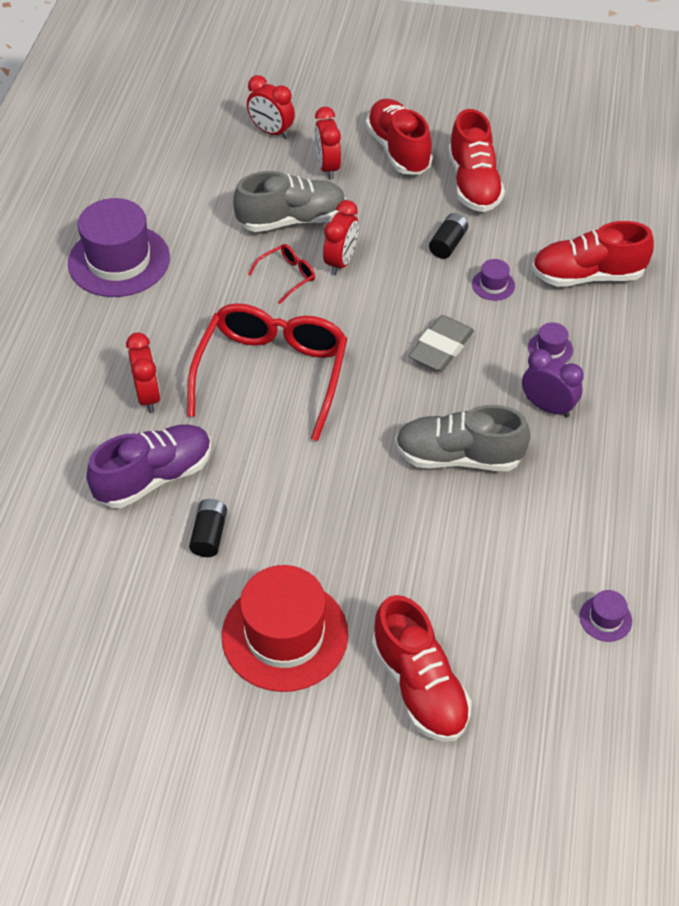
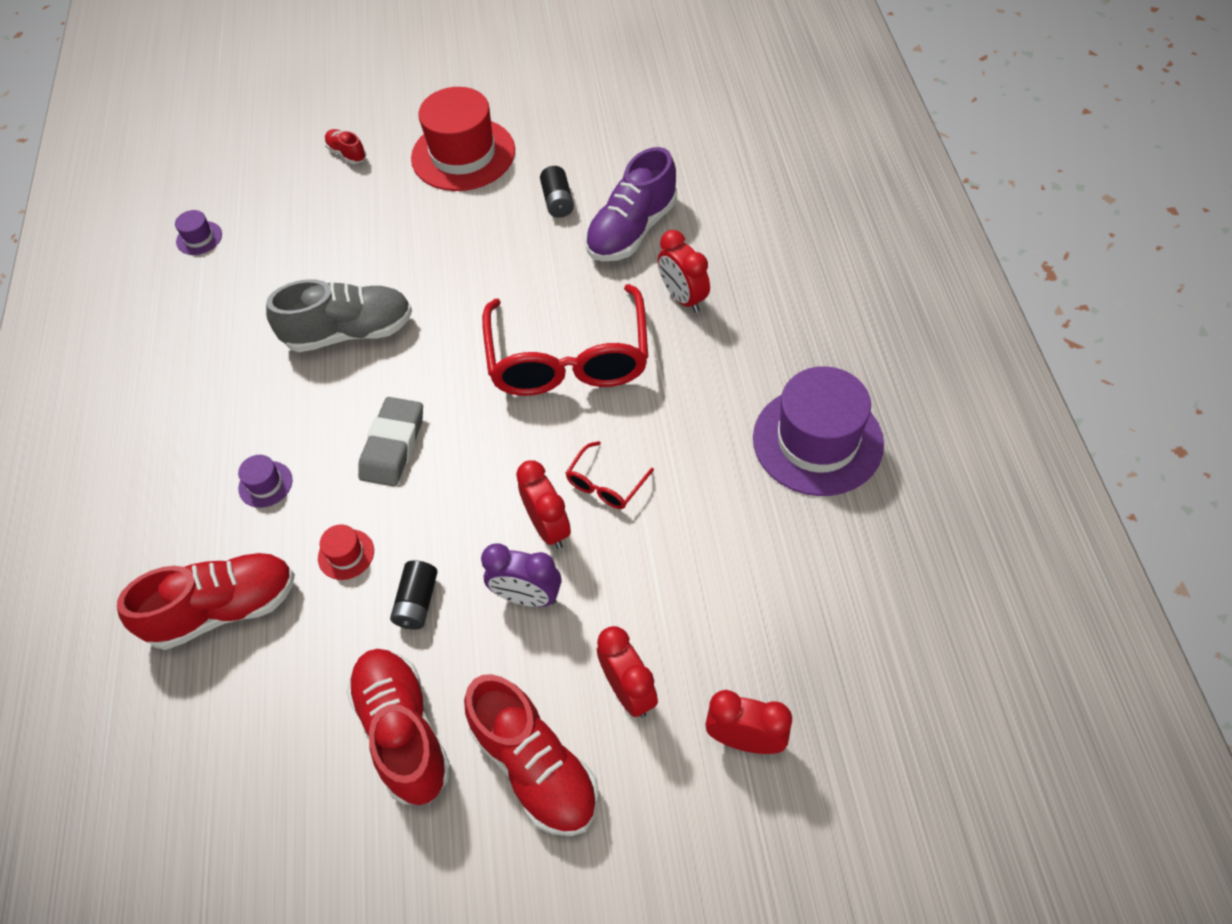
camera: 165 degrees right, 5 degrees up
grey shoe [233,171,346,232] -> none
red clock [323,200,359,275] -> red clock turned 150 degrees clockwise [516,460,571,549]
red shoe [372,595,472,742] -> red shoe [324,129,366,164], size x0.47
purple hat [472,259,515,301] -> red hat [318,524,374,580]
purple clock [522,349,584,418] -> purple clock moved to [481,543,561,607]

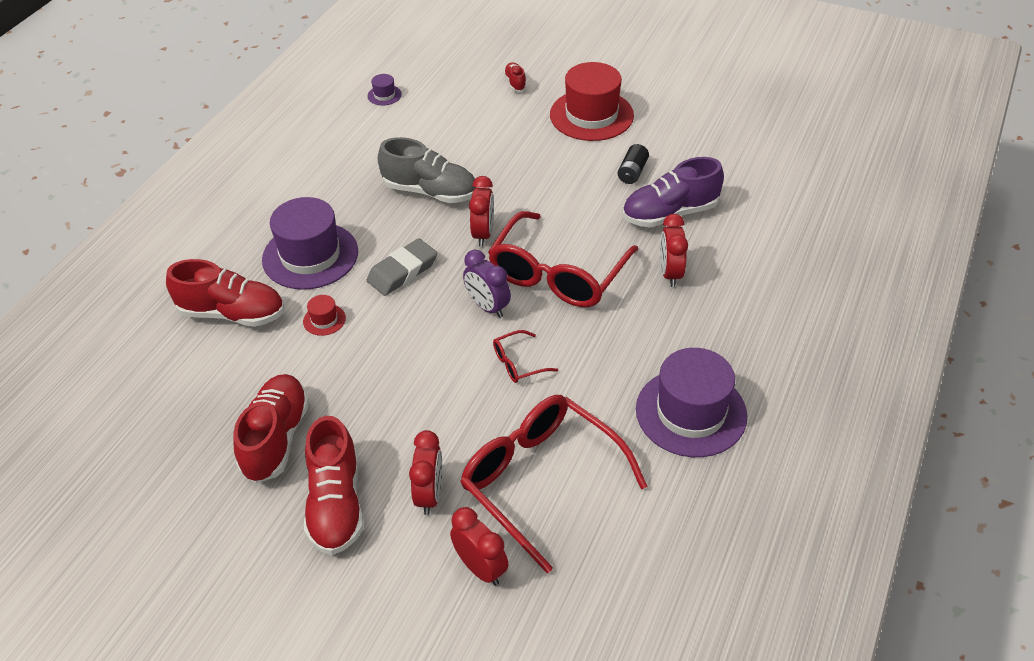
camera: 30 degrees right, 10 degrees down
purple hat [238,455,292,508] -> purple hat [262,197,358,290], size x2.39
black battery [390,560,438,629] -> none
purple clock [481,543,561,607] -> purple clock moved to [463,250,511,318]
red clock [516,460,571,549] -> red clock moved to [469,176,494,247]
none -> red glasses [460,395,648,573]

